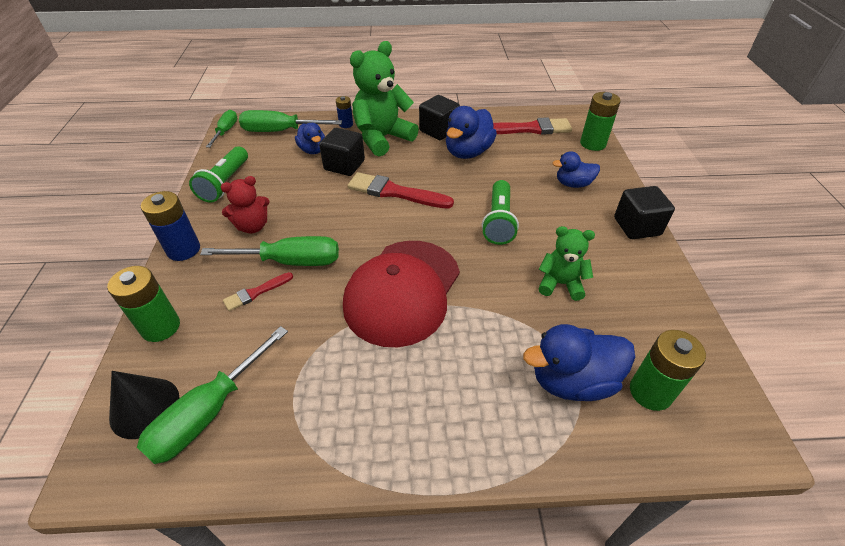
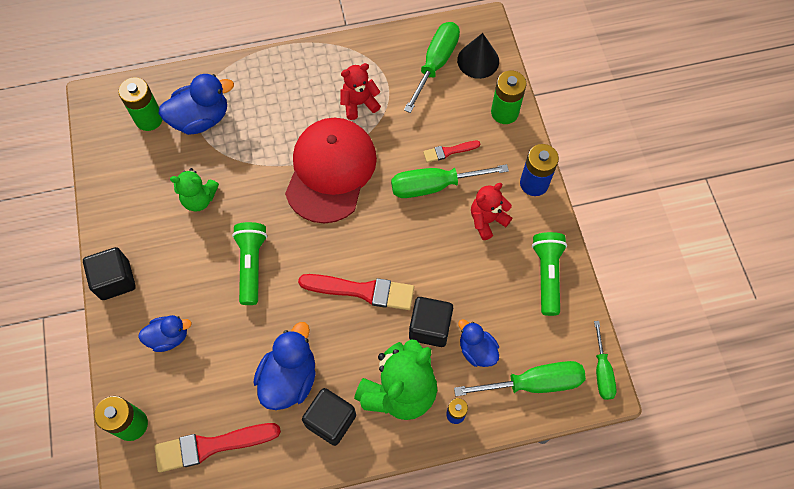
camera: 170 degrees right, 20 degrees up
red brush [223,272,293,311] -> red brush turned 150 degrees counterclockwise [423,141,480,163]
none -> red teddy bear [340,63,381,120]

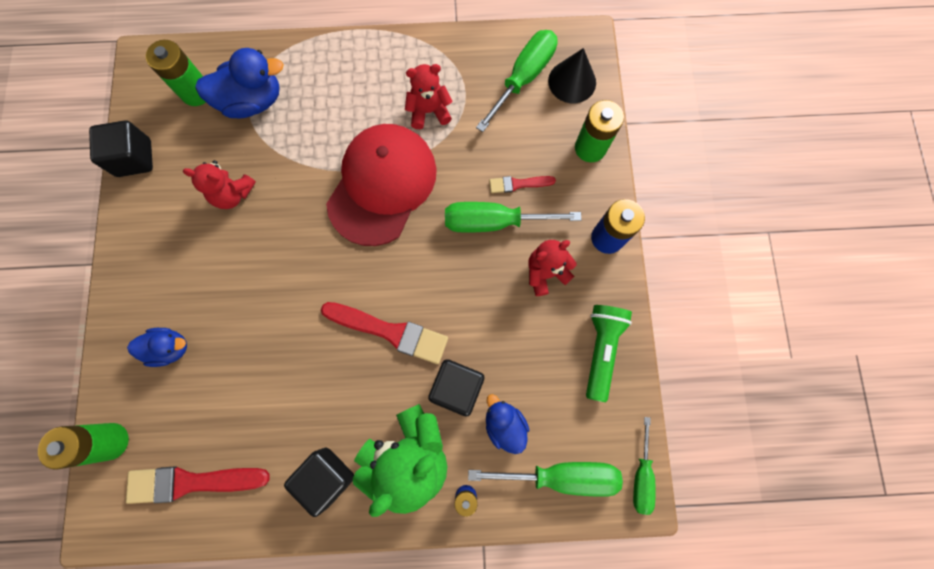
camera: 10 degrees right, 10 degrees up
black cube [83,247,135,300] -> black cube moved to [89,120,153,177]
green teddy bear [170,168,219,212] -> red teddy bear [183,160,256,209]
green flashlight [232,222,267,305] -> none
blue duck [253,322,316,410] -> none

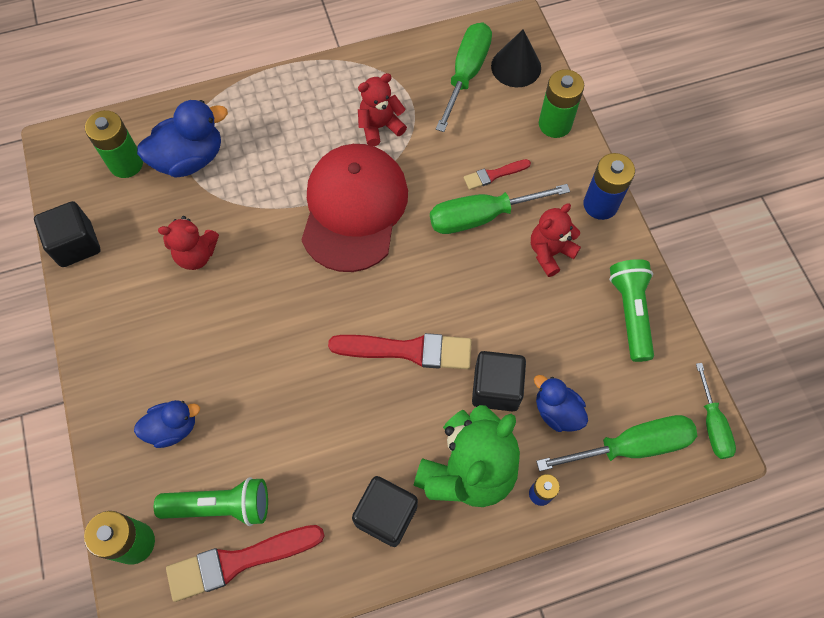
camera: 15 degrees left, 10 degrees down
none -> green flashlight [154,477,268,526]

